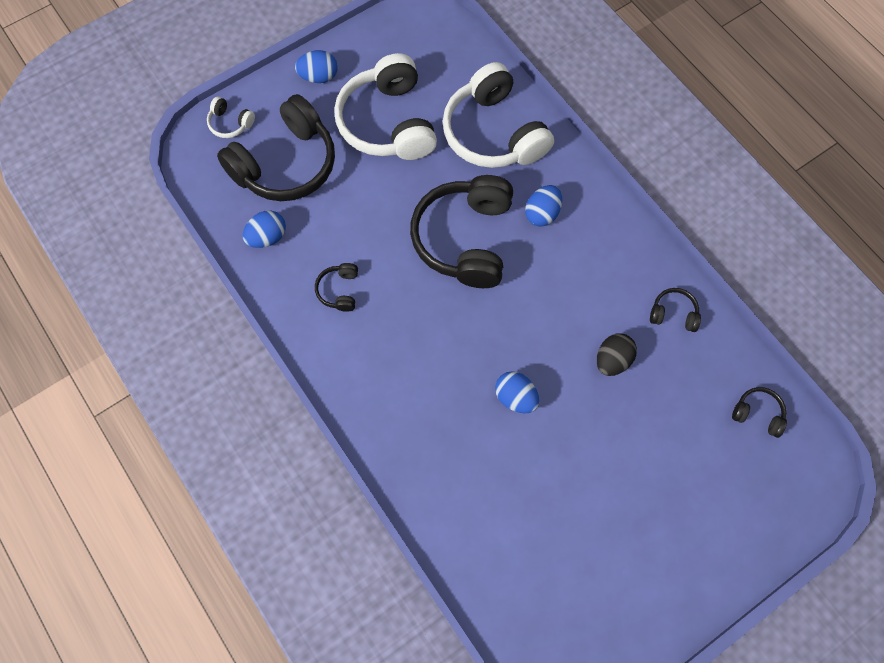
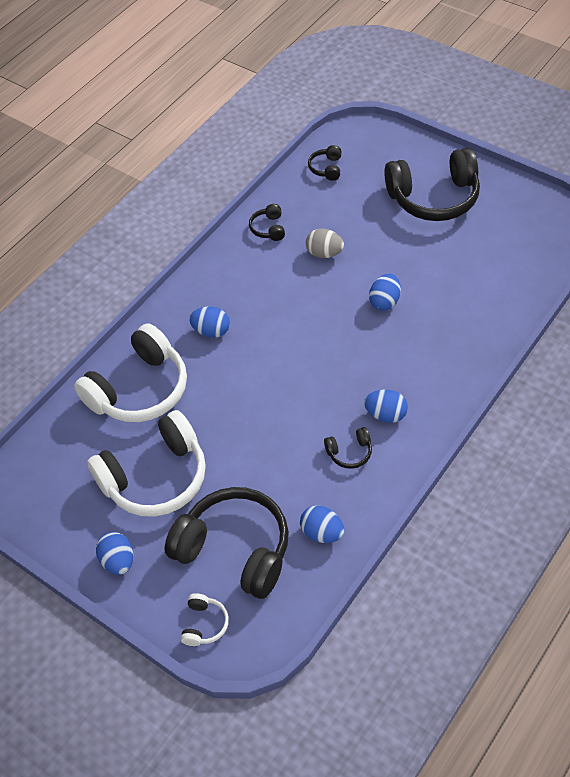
camera: 105 degrees left, 15 degrees down
black headphones [410,175,513,288] -> black headphones moved to [384,148,480,221]
black egg [597,333,637,376] -> grey egg [306,228,344,258]
none -> blue egg [364,390,408,423]

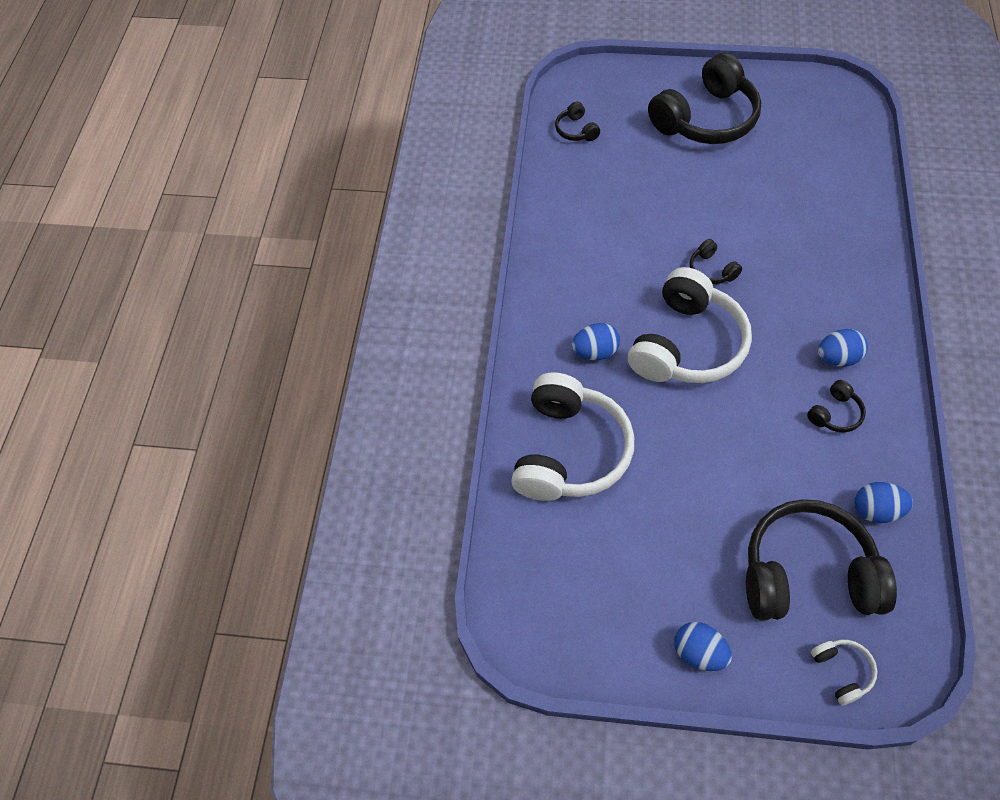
camera: 30 degrees left, 5 degrees up
white headphones [87,410,206,517] -> white headphones moved to [628,267,752,383]
black headphones [249,204,285,241] -> black headphones moved to [689,239,742,284]
grey egg [306,228,344,258] -> none
blue egg [369,274,401,311] -> none

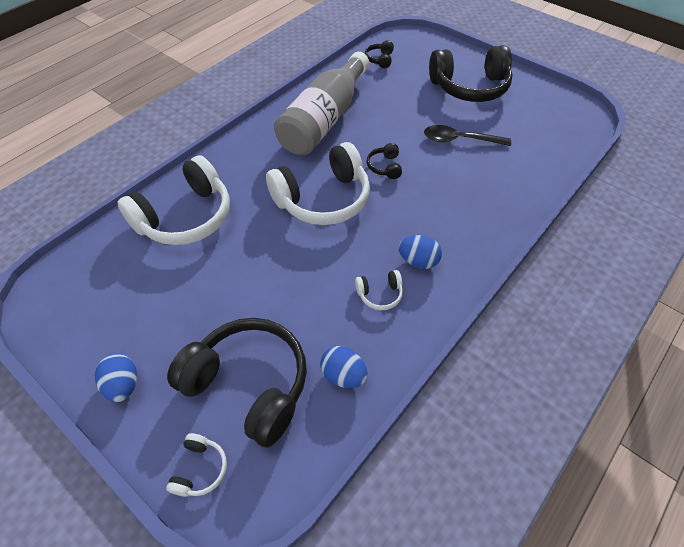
camera: 30 degrees right, 5 degrees down
blue egg [572,323,620,360] -> none
black headphones [807,380,866,433] -> white headphones [355,270,403,310]
none -> grey bottle [274,52,369,155]
none -> black spoon [424,125,511,146]

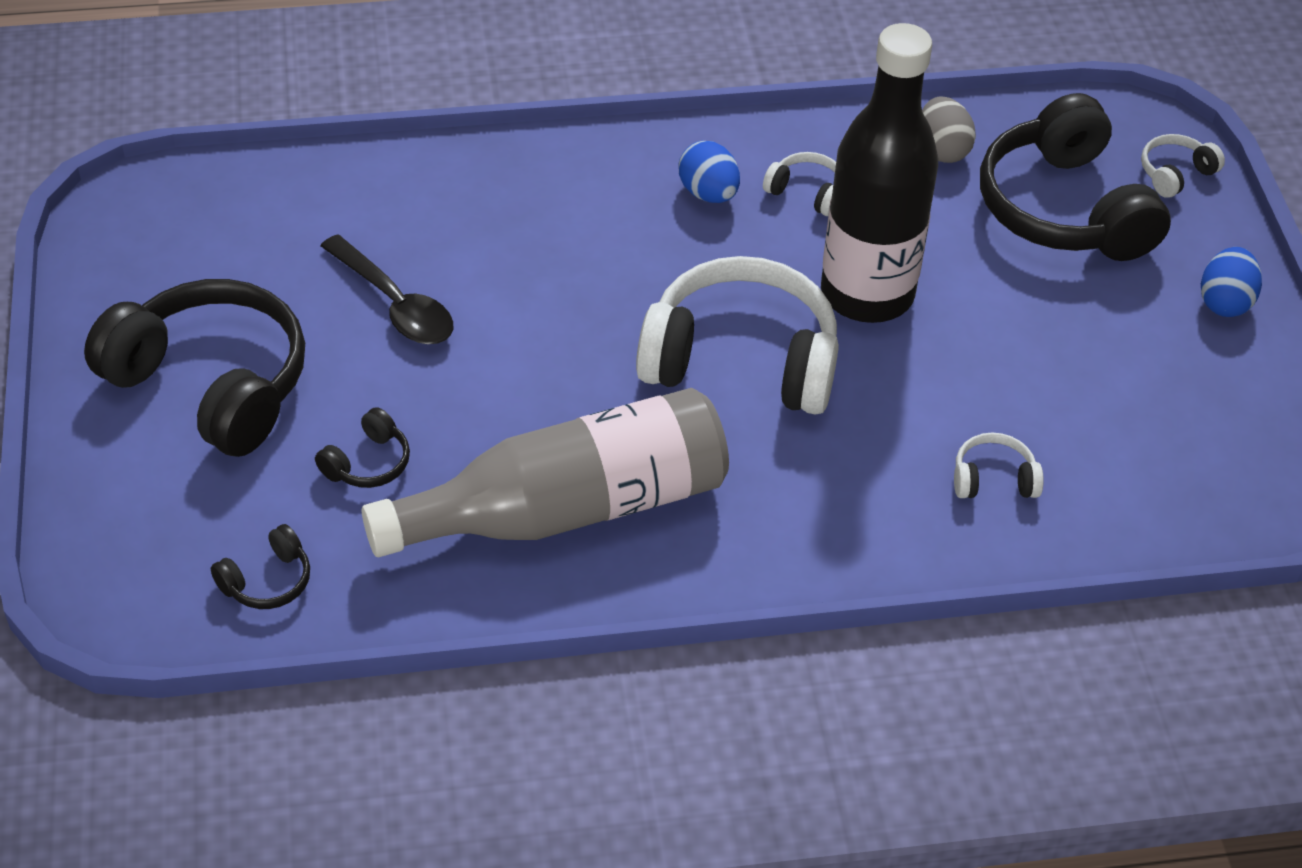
camera: 140 degrees left, 5 degrees down
white headphones [117,155,230,245] -> white headphones [954,433,1044,498], size x0.42
blue egg [320,346,368,388] -> grey egg [922,97,976,163]
black headphones [367,143,402,179] -> black headphones moved to [315,407,410,488]
none -> black bottle [821,23,938,323]

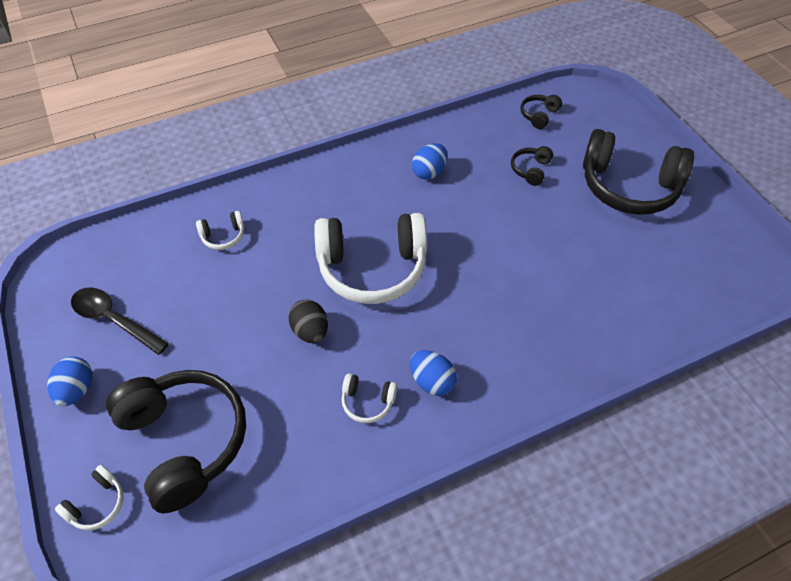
camera: 165 degrees right, 5 degrees up
black spoon [321,234,454,344] -> black spoon moved to [71,287,169,355]
grey bottle [362,388,729,557] -> blue egg [412,143,447,180]
black bottle [821,23,938,323] -> black egg [288,300,328,343]
grey egg [922,97,976,163] -> none

